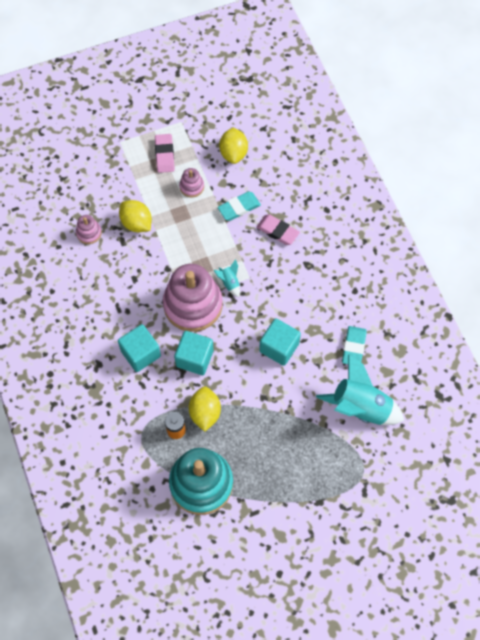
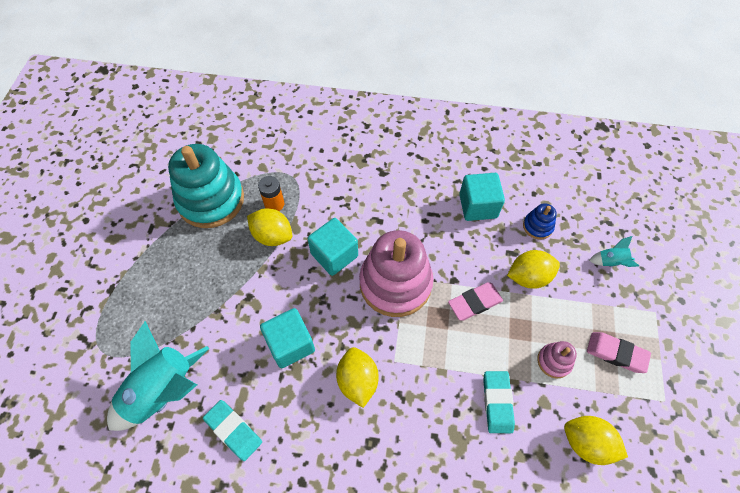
camera: 120 degrees right, 5 degrees down
pink stacking toy [76,215,102,244] -> blue stacking toy [523,203,557,240]
turquoise cube [118,324,161,372] -> turquoise cube moved to [459,173,505,221]
turquoise rocket [214,259,240,297] -> turquoise rocket moved to [589,236,639,267]
pink eraser [256,214,300,245] -> pink eraser moved to [448,282,503,320]
none -> yellow lemon [336,347,379,408]

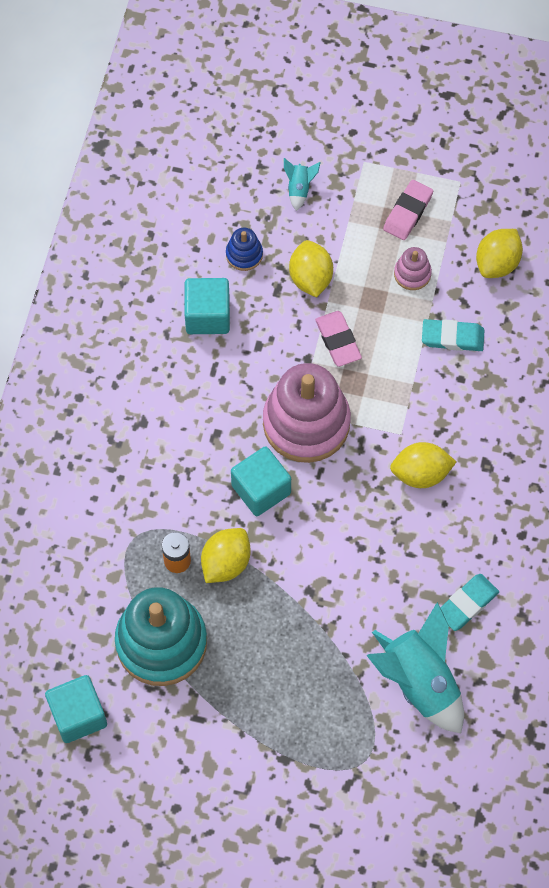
camera: 85 degrees left, 5 degrees up
turquoise cube [260,308,315,368] -> turquoise cube moved to [45,675,107,743]

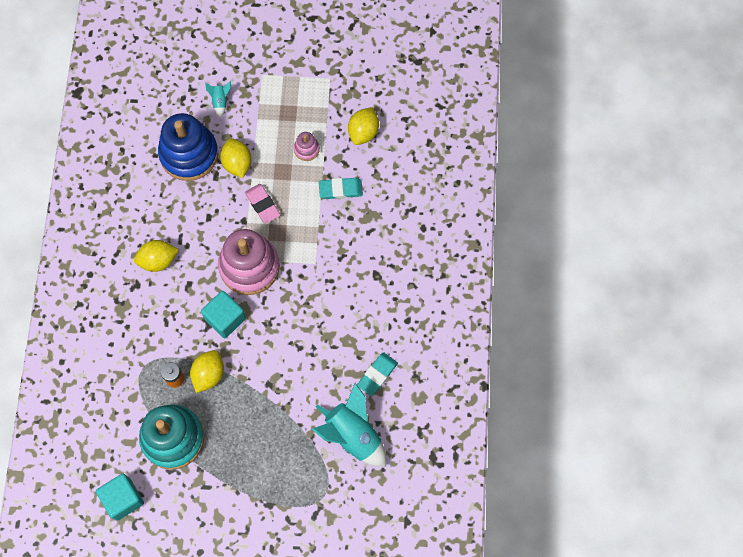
camera: 10 degrees left, 5 degrees up
turquoise cube [184,278,230,334] -> none
blue stacking toy [226,228,263,271] -> blue stacking toy [158,113,218,181], size x2.27
pink eraser [383,180,433,240] -> none
yellow lemon [390,442,456,488] -> yellow lemon moved to [134,240,179,272]

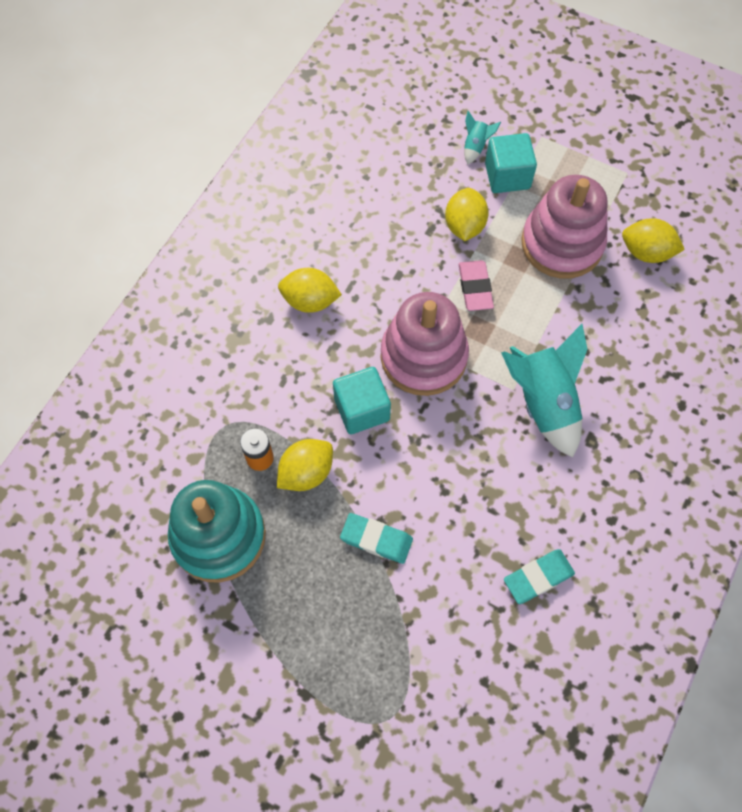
camera: 25 degrees right, 5 degrees down
turquoise cube [96,474,144,521] -> turquoise cube moved to [485,133,537,193]
blue stacking toy [158,113,218,181] -> none
pink stacking toy [294,132,320,161] -> pink stacking toy [521,175,608,279], size x2.27
turquoise rocket [312,383,386,467] -> turquoise rocket moved to [501,324,587,457]
turquoise eraser [319,178,363,199] -> turquoise eraser moved to [340,513,413,564]
yellow lemon [348,107,379,145] -> yellow lemon turned 60 degrees clockwise [622,218,685,263]

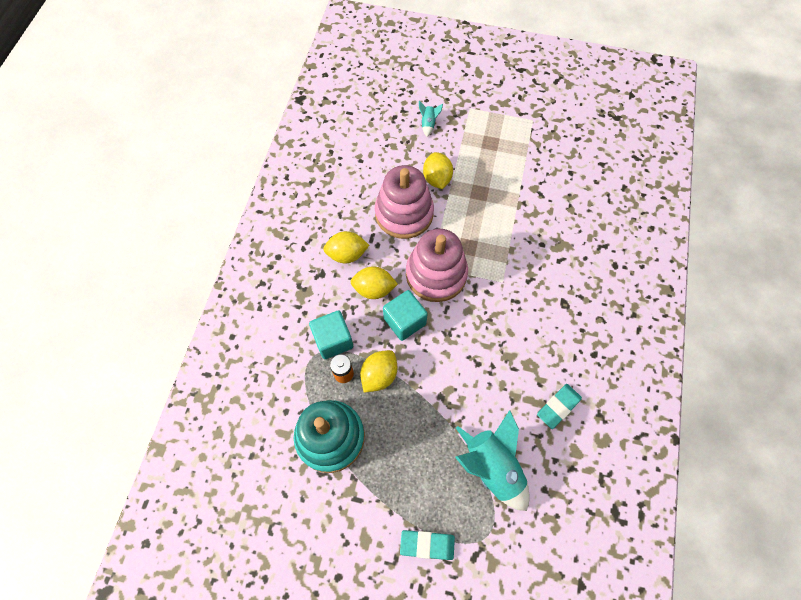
camera: 15 degrees left, 0 degrees up
turquoise eraser [340,513,413,564] -> turquoise eraser moved to [400,530,455,560]
pink eraser [459,260,494,311] -> none
turquoise cube [485,133,537,193] -> turquoise cube moved to [309,310,353,359]
turquoise rocket [501,324,587,457] -> turquoise rocket moved to [455,410,530,511]
pink stacking toy [521,175,608,279] -> pink stacking toy moved to [375,165,434,239]
yellow lemon [622,218,685,263] -> yellow lemon moved to [350,266,398,299]

